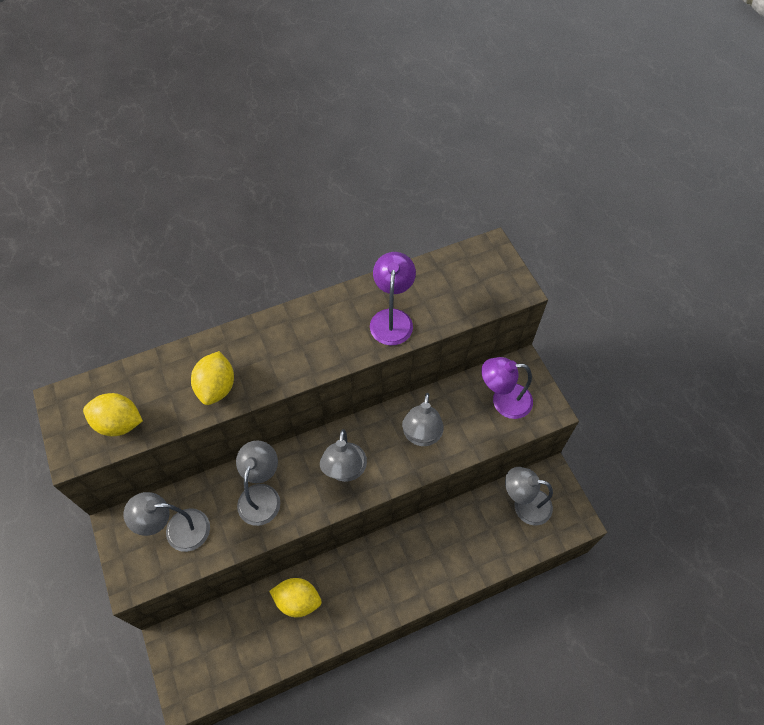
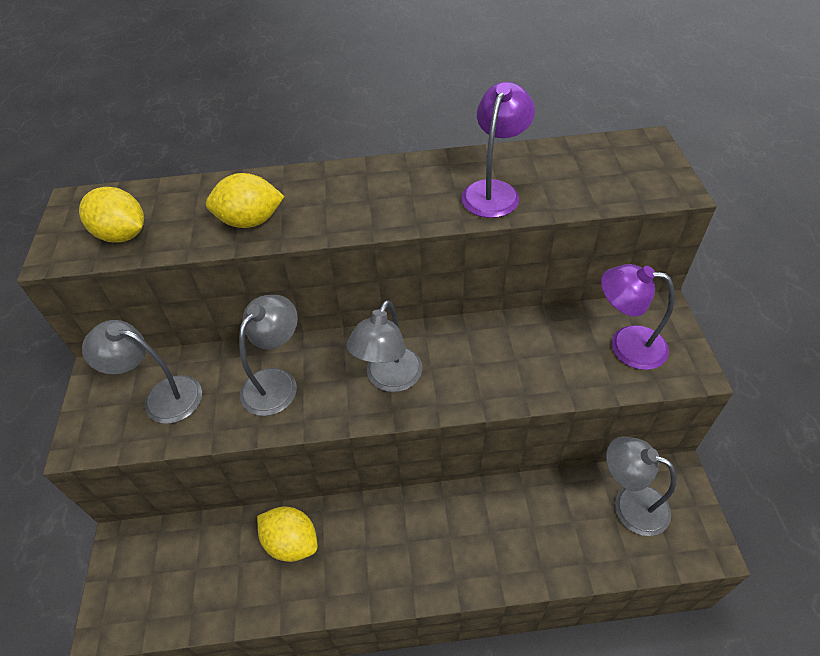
camera: 20 degrees right, 10 degrees down
yellow lemon [191,351,234,405] -> yellow lemon turned 60 degrees clockwise [206,173,284,228]
grey lamp [402,393,444,446] -> none

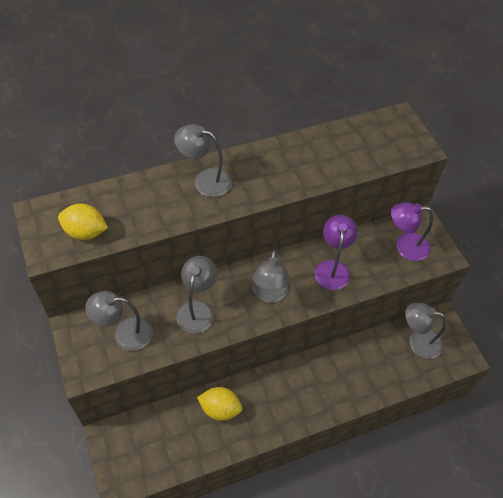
camera: 20 degrees left, 5 degrees up
yellow lemon [206,173,284,228] -> none
purple lamp [461,82,535,218] -> purple lamp moved to [315,215,358,290]
none -> grey lamp [174,124,232,197]

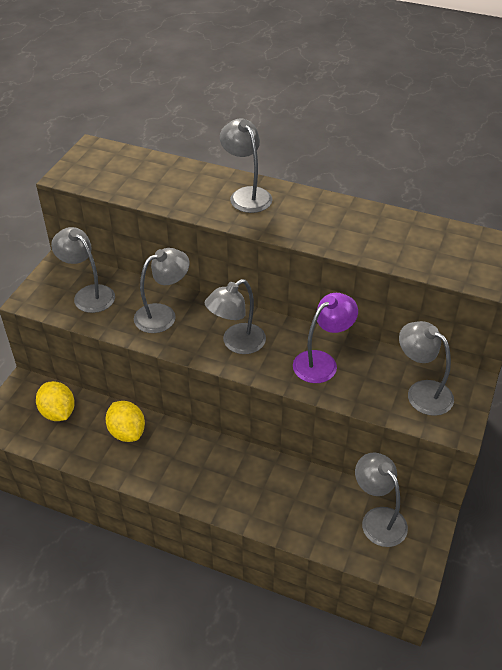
camera: 45 degrees right, 10 degrees down
yellow lemon [58,204,108,240] -> yellow lemon moved to [36,381,75,421]
purple lamp [391,202,433,261] -> grey lamp [399,321,454,416]

